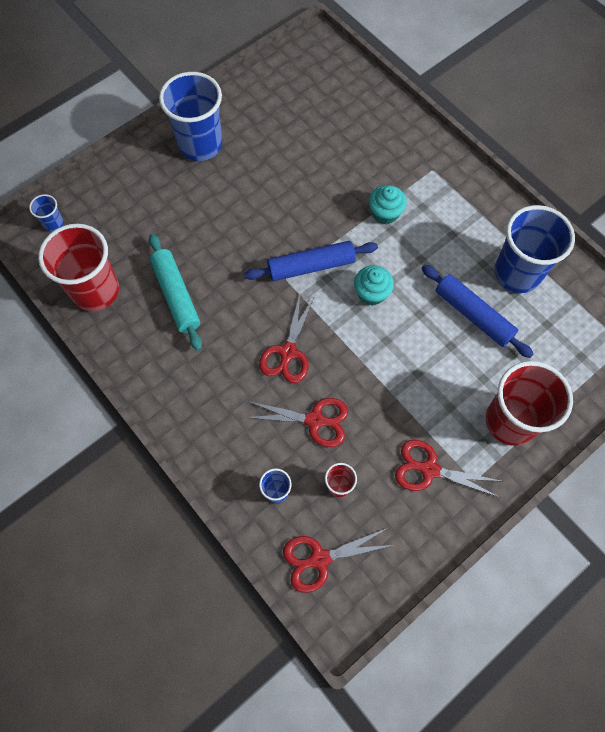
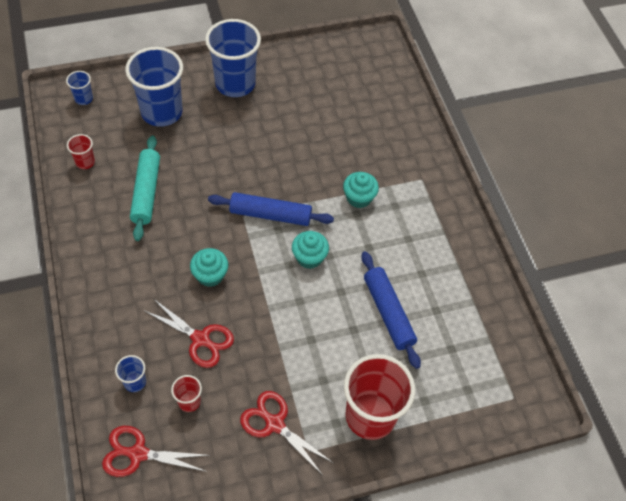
camera: 20 degrees right, 10 degrees down
red cup [38,224,119,311] -> red cup [67,134,95,169], size x0.44
red scissors [259,294,315,383] -> turquoise cupcake [190,248,228,287]
blue cup [494,205,575,293] -> blue cup moved to [125,47,183,127]

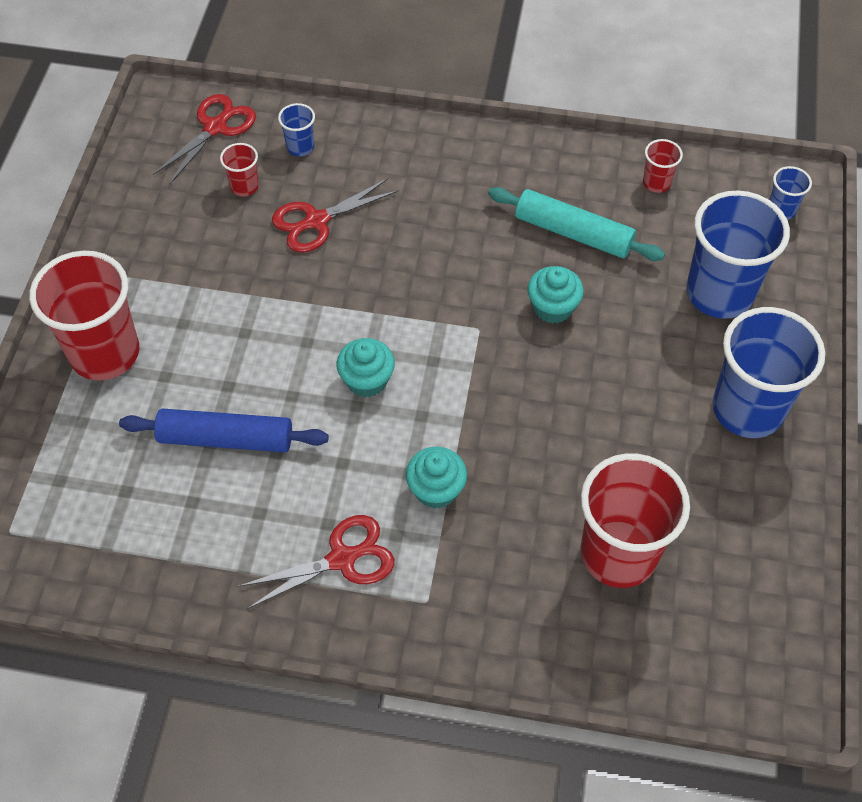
camera: 120 degrees right, 0 degrees up
turquoise cupcake [190,248,228,287] -> turquoise cupcake moved to [527,266,584,324]
blue rolling pin [208,192,334,226] -> none
red scissors [240,391,333,474] -> red scissors moved to [238,515,394,609]
none -> red cup [581,453,690,588]

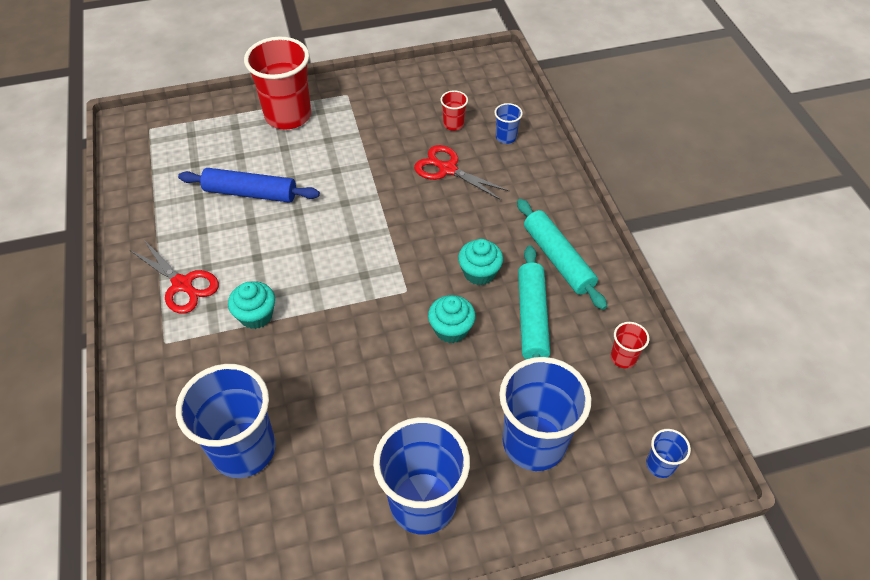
camera: 65 degrees right, 5 degrees down
blue rolling pin [119,408,329,453] -> blue rolling pin turned 60 degrees counterclockwise [178,168,320,203]
red scissors [153,94,256,185] -> none
turquoise cupcake [337,338,395,397] -> turquoise cupcake moved to [458,239,503,285]
red cup [581,453,690,588] -> blue cup [176,364,276,478]
none -> turquoise rolling pin [517,199,607,310]

